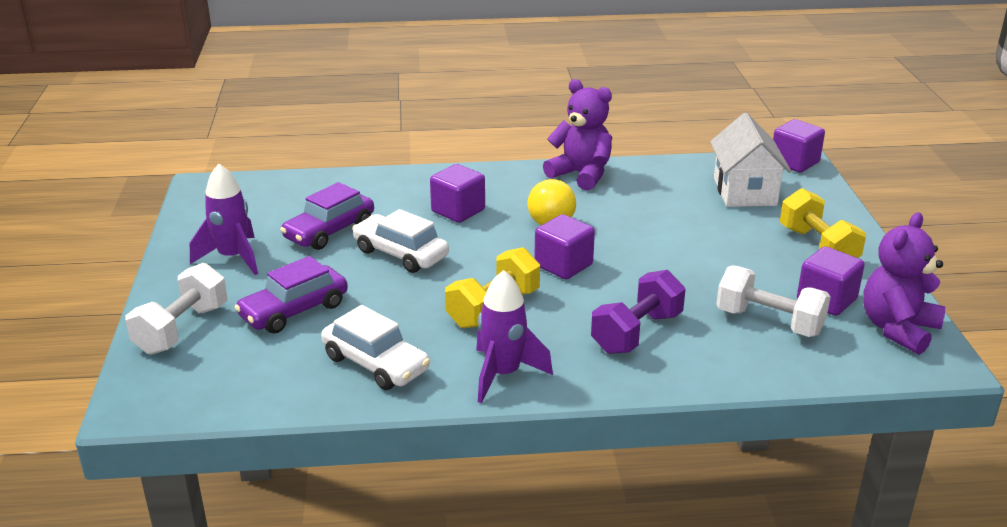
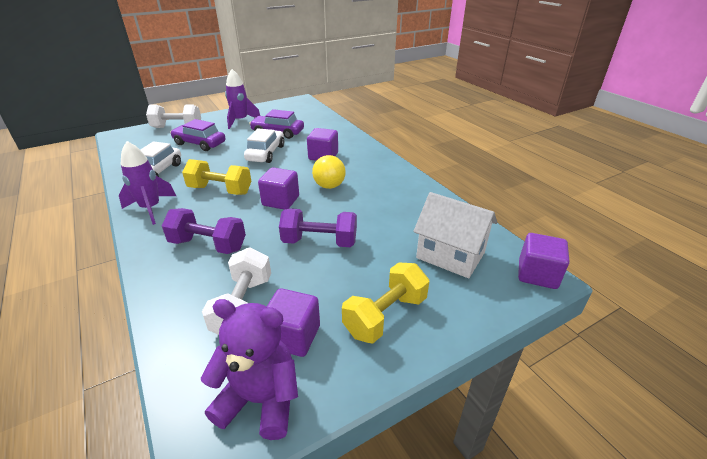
camera: 65 degrees right, 5 degrees up
purple teddy bear [543,79,612,190] -> none
white house [710,113,791,207] -> white house turned 60 degrees clockwise [413,192,497,278]
none -> purple dumbbell [279,208,357,247]

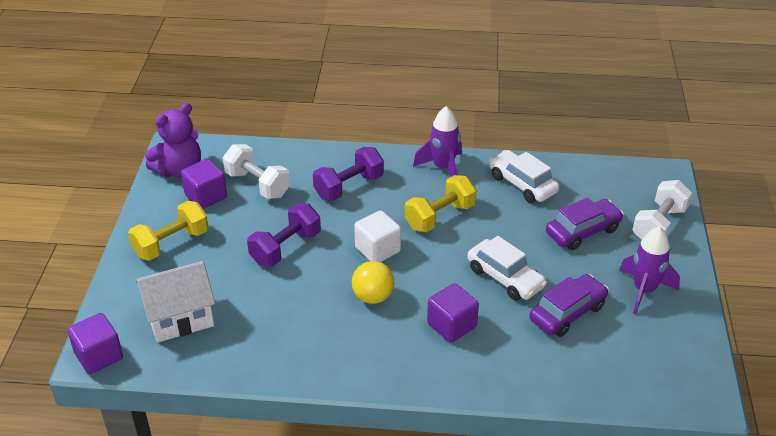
camera: 125 degrees right, 5 degrees up
purple cube [258,167,299,210] -> white cube [354,210,401,262]
yellow dumbbell [342,263,429,343] -> yellow dumbbell turned 60 degrees clockwise [128,201,209,261]

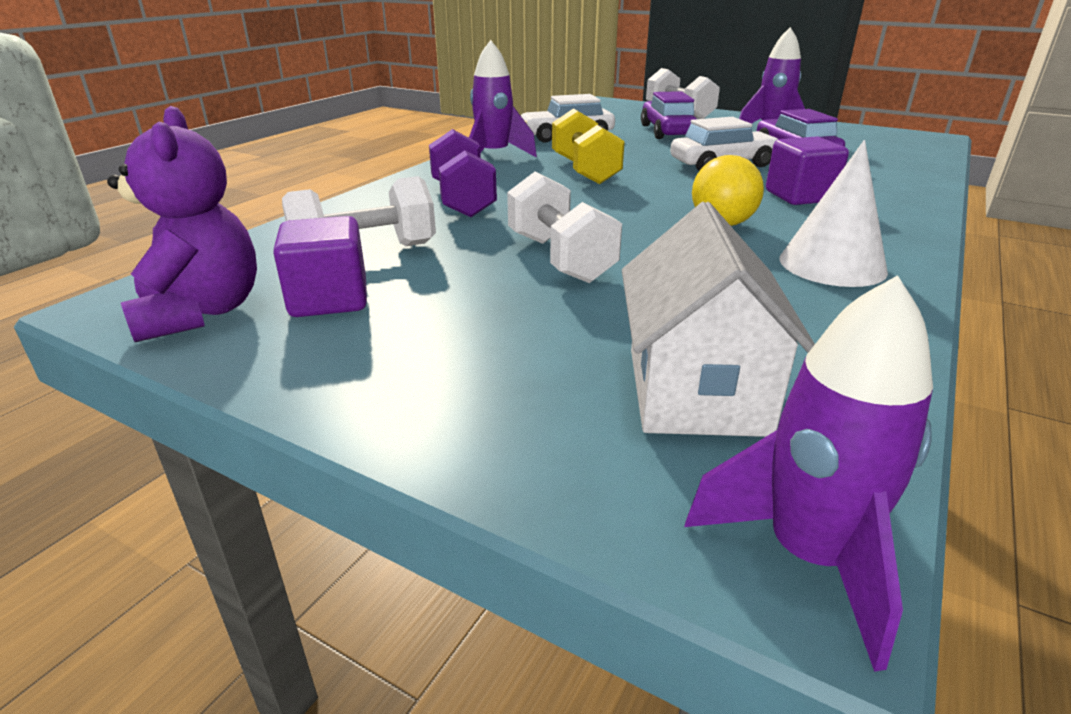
camera: 65 degrees left, 10 degrees down
purple cube [67,313,123,374] -> purple rocket [684,275,933,672]
yellow dumbbell [128,201,209,261] -> none
purple dumbbell [247,203,321,267] -> white dumbbell [507,171,622,283]
white cube [354,210,401,262] -> none
none -> white cone [779,140,888,287]

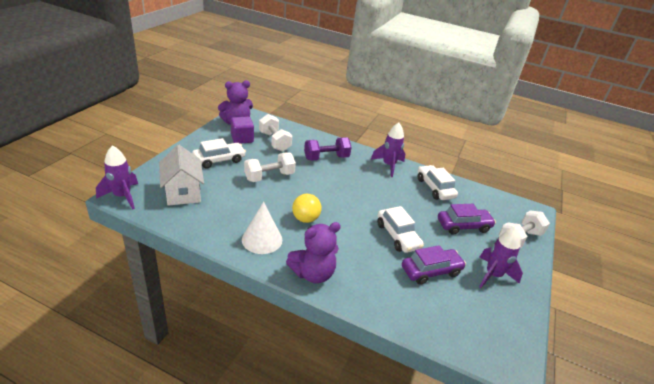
camera: 80 degrees right, 5 degrees up
yellow dumbbell [552,108,625,184] -> none
white house [622,202,815,437] -> white house turned 75 degrees clockwise [159,145,204,206]
purple cube [766,136,849,205] -> none
none -> white car [192,138,246,169]
none -> purple teddy bear [286,222,341,283]

